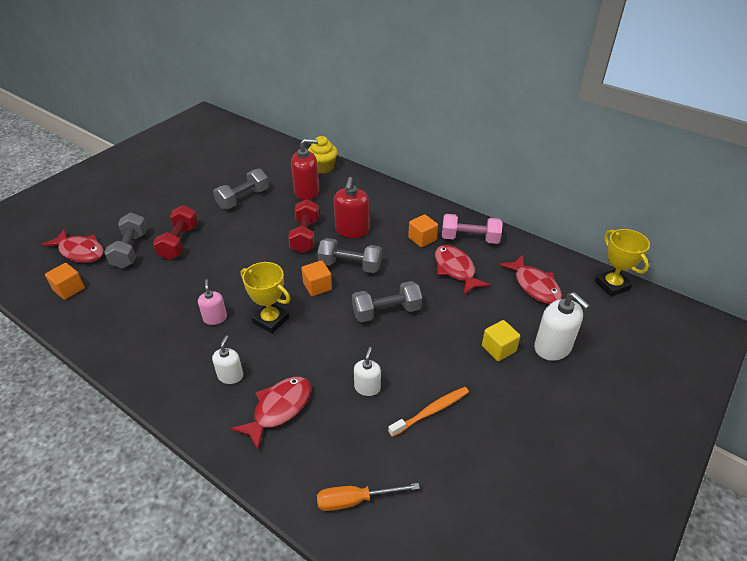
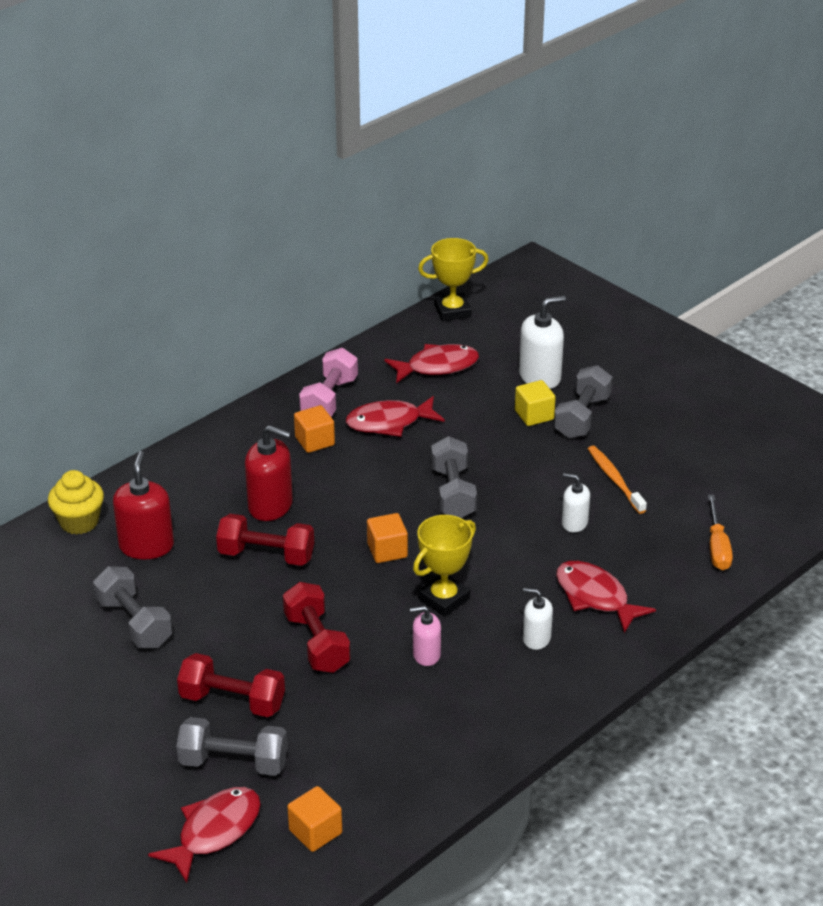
camera: 80 degrees left, 5 degrees down
grey dumbbell [317,238,382,273] -> grey dumbbell moved to [554,365,613,438]
none -> red dumbbell [283,582,351,673]

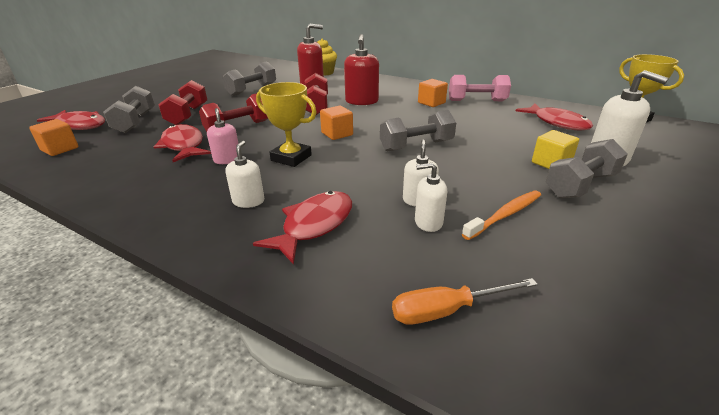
camera: 75 degrees right, 5 degrees down
red fish [346,396,445,437] -> red fish moved to [154,124,211,162]
grey dumbbell [554,365,613,438] -> grey dumbbell turned 45 degrees counterclockwise [546,139,628,198]
none -> white soap dispenser [415,163,447,232]

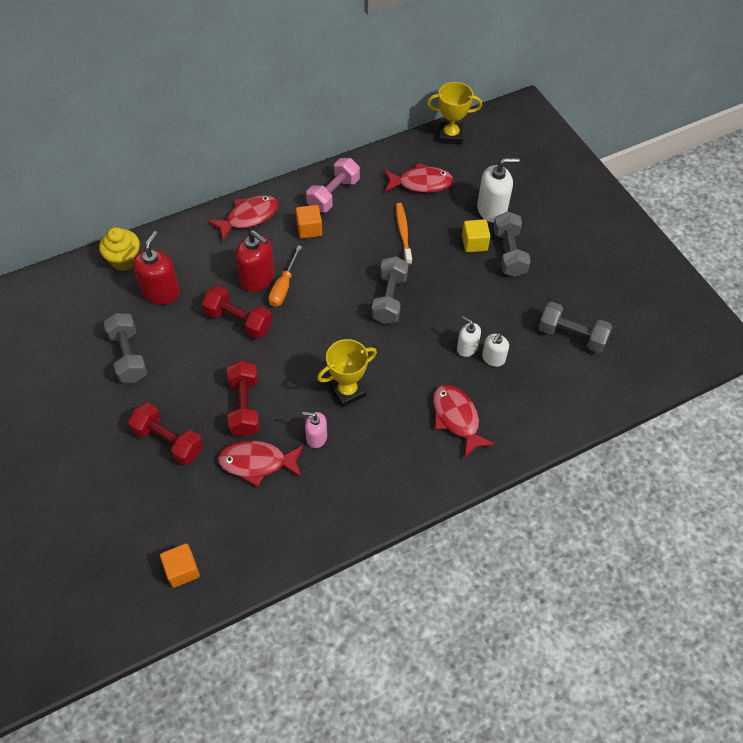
camera: 60 degrees left, 25 degrees up
red fish [37,110,105,130] -> red fish moved to [208,195,278,241]
grey dumbbell [103,86,155,133] -> grey dumbbell moved to [538,302,612,353]
white soap dispenser [225,141,264,208] -> none
orange cube [320,106,353,140] -> none
orange screwdriver [392,278,538,325] -> orange screwdriver moved to [268,245,302,307]
orange toothbrush [462,190,541,240] -> orange toothbrush moved to [396,203,412,265]

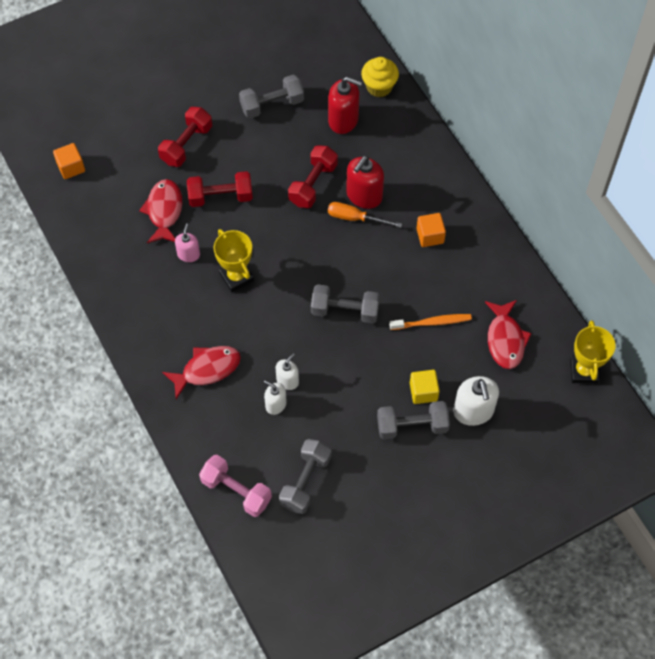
camera: 90 degrees right, 5 degrees up
red fish [208,195,278,241] -> none
pink dumbbell [306,158,360,212] -> pink dumbbell moved to [199,455,272,517]

